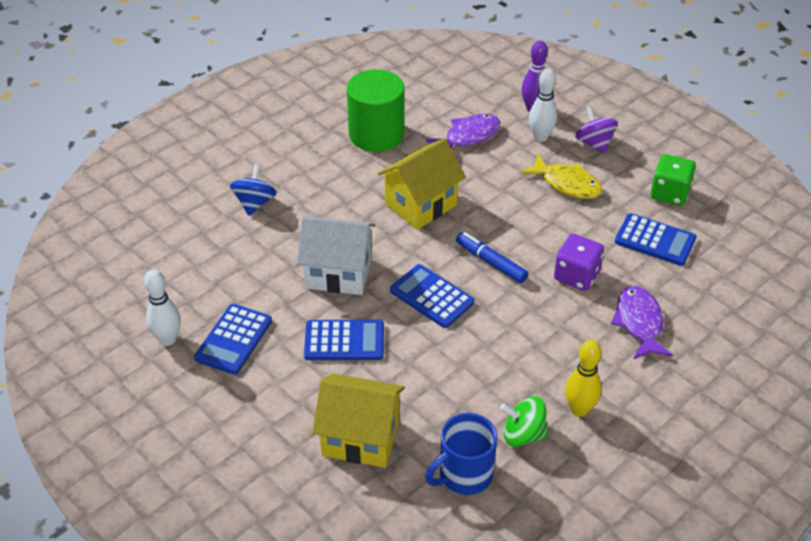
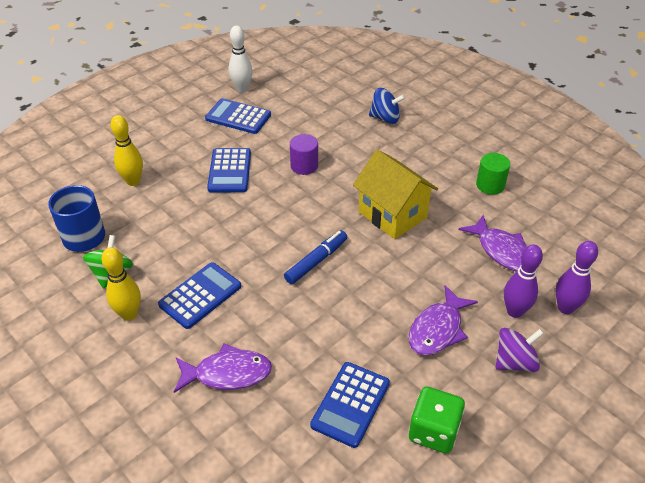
camera: 90 degrees right, 0 degrees up
white house [297,216,376,295] -> purple cylinder [290,134,318,175]
yellow house [312,374,405,468] -> yellow bowling pin [110,115,143,186]
green cylinder [347,69,405,152] -> green cylinder [476,153,510,195], size x0.52
blue calculator [390,264,474,328] -> blue calculator moved to [158,262,241,329]
yellow fish [520,154,602,199] -> purple fish [409,285,478,355]
white bowling pin [529,68,557,142] -> purple bowling pin [504,244,543,318]
purple dice [554,234,604,291] -> none

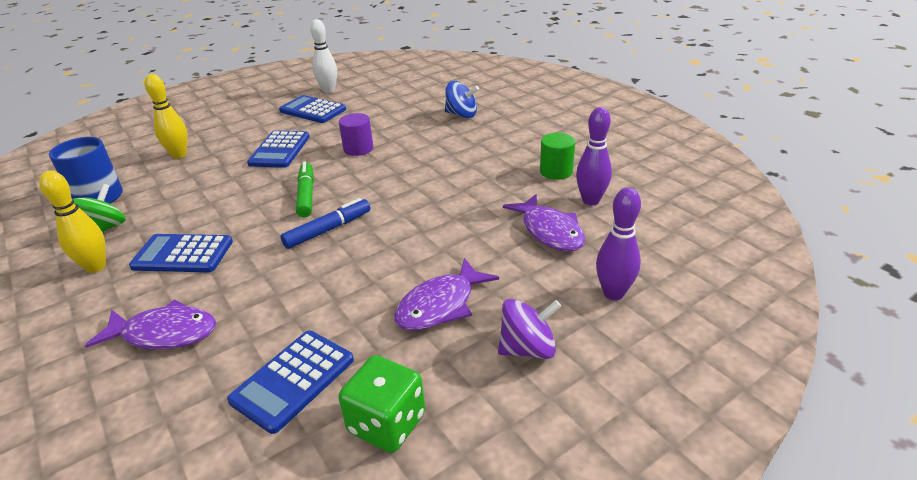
camera: 10 degrees right, 10 degrees down
blue calculator [158,262,241,329] -> blue calculator turned 135 degrees counterclockwise [129,234,233,272]
yellow house [353,149,438,239] -> none
purple bowling pin [504,244,543,318] -> purple bowling pin moved to [576,107,612,205]
none -> green marker [296,161,314,218]

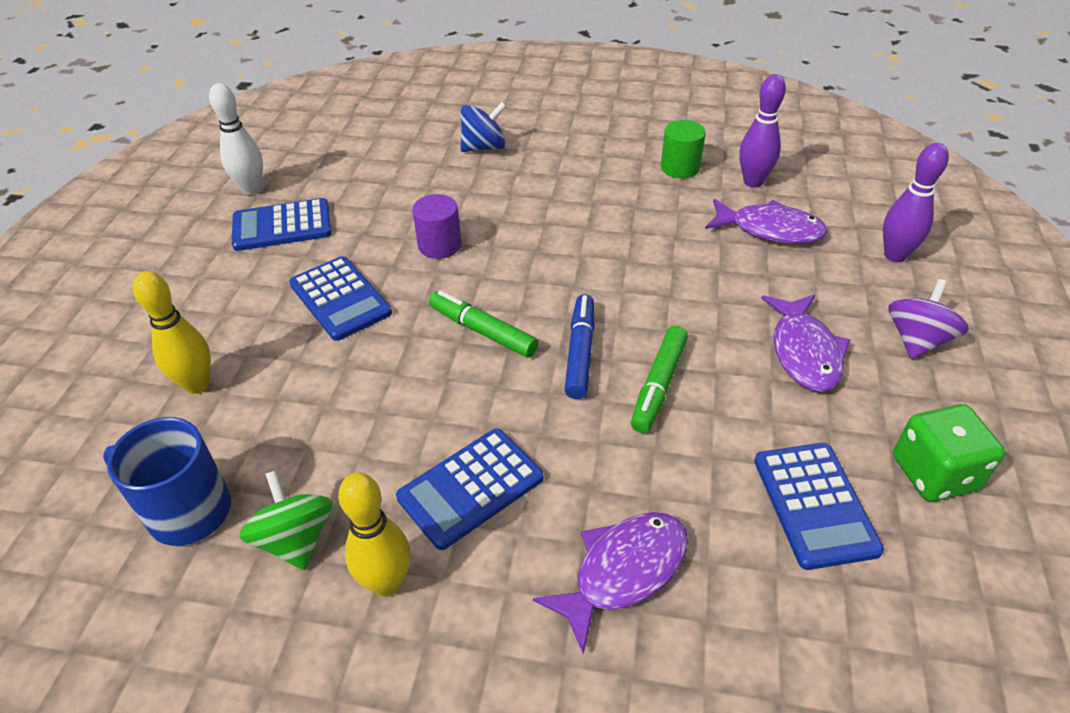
camera: 45 degrees left, 10 degrees up
none -> green marker [631,326,688,433]

